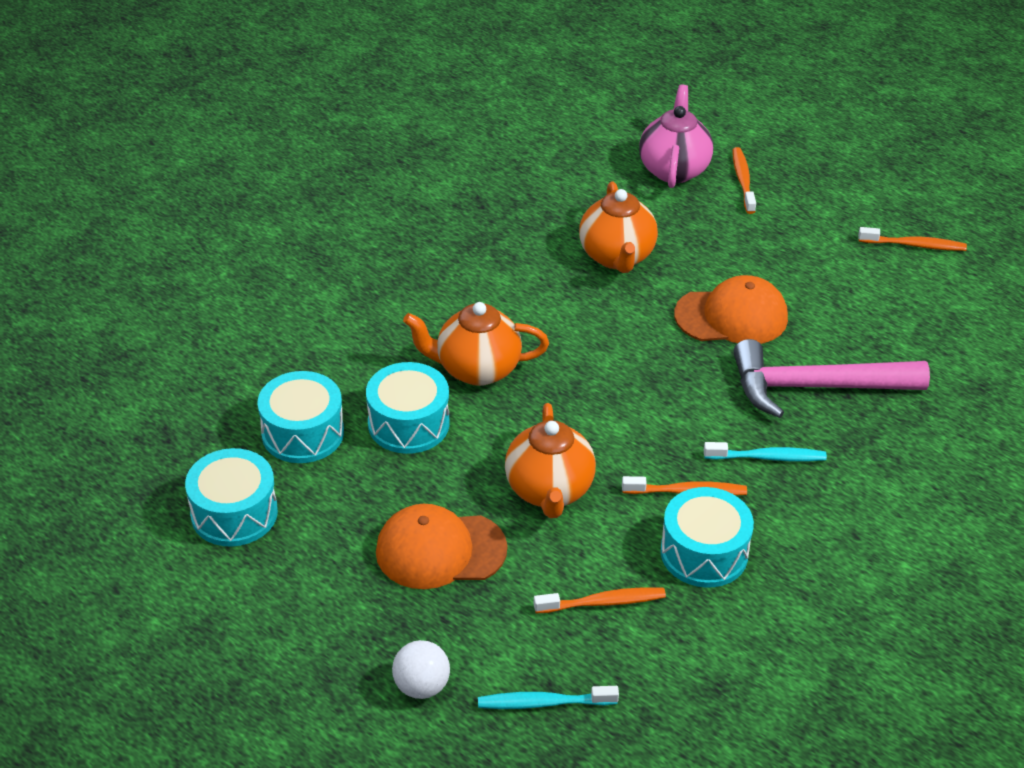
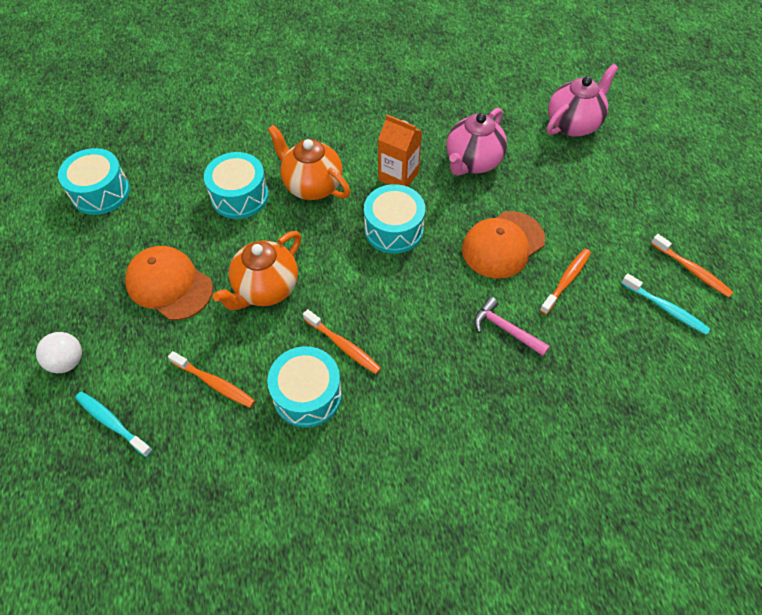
camera: 40 degrees right, 15 degrees up
turquoise drum [258,371,344,463] -> turquoise drum moved to [364,184,425,254]
orange teapot [579,182,658,273] -> pink teapot [447,107,507,176]
orange cap [674,275,788,344] -> orange cap turned 105 degrees clockwise [462,211,545,279]
turquoise toothbrush [704,442,827,462] -> turquoise toothbrush moved to [621,274,710,335]
orange toothbrush [732,147,756,214] -> orange toothbrush moved to [540,249,591,315]
pink hammer [733,339,930,418] -> pink hammer [474,297,550,356], size x0.51
none -> orange carton [378,114,422,187]

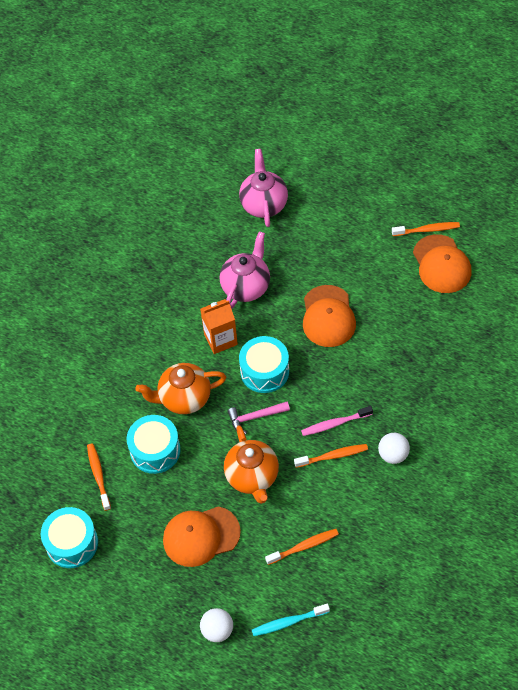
camera: 50 degrees left, 0 degrees up
turquoise drum [267,346,342,428] -> none
pink teapot [447,107,507,176] -> pink teapot turned 135 degrees counterclockwise [219,231,270,309]
pink hammer [474,297,550,356] -> pink hammer moved to [227,402,290,434]
orange toothbrush [540,249,591,315] -> orange toothbrush moved to [87,443,111,511]
turquoise toothbrush [621,274,710,335] -> orange cap [413,234,472,293]
none -> pink toothbrush [301,406,373,436]
none -> white ball [378,433,410,464]

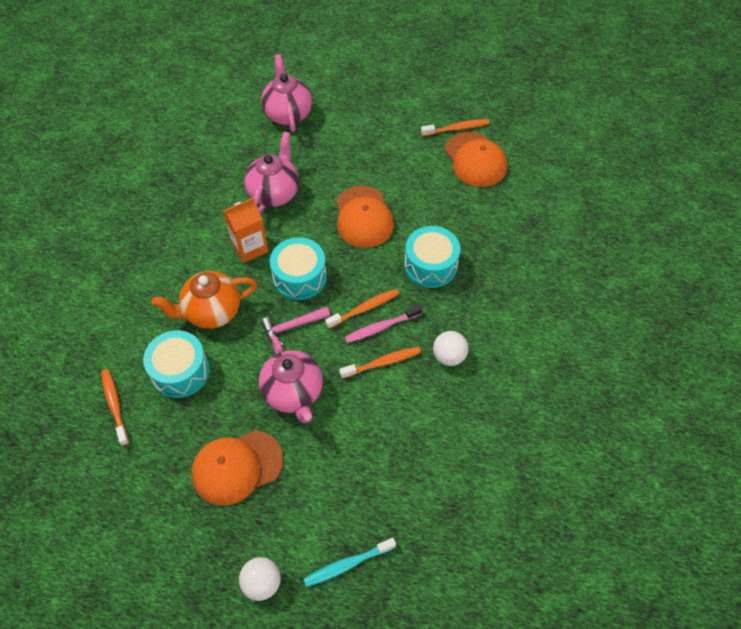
camera: 10 degrees left, 0 degrees up
turquoise drum [41,507,98,568] -> turquoise drum moved to [404,226,460,288]
orange teapot [224,425,279,504] -> pink teapot [259,335,323,423]
orange toothbrush [265,529,339,565] -> orange toothbrush moved to [325,289,399,329]

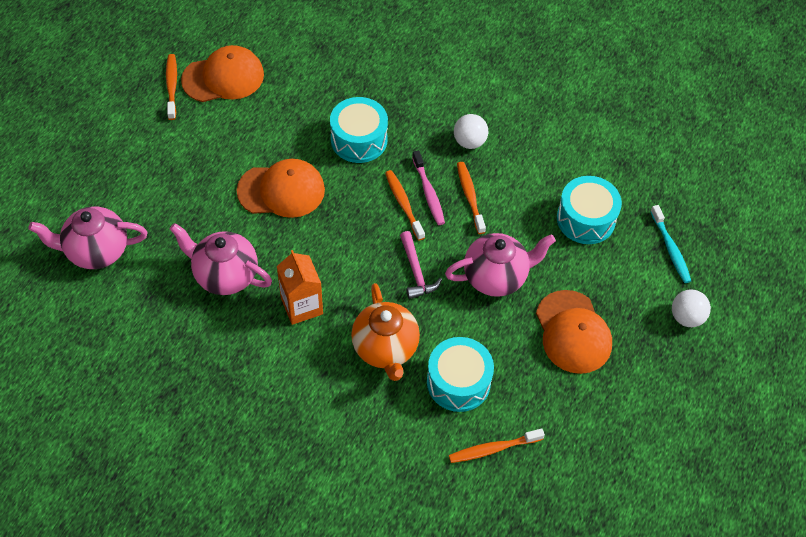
camera: 85 degrees left, 0 degrees up
turquoise drum [270,237,327,300] -> turquoise drum moved to [557,176,622,244]

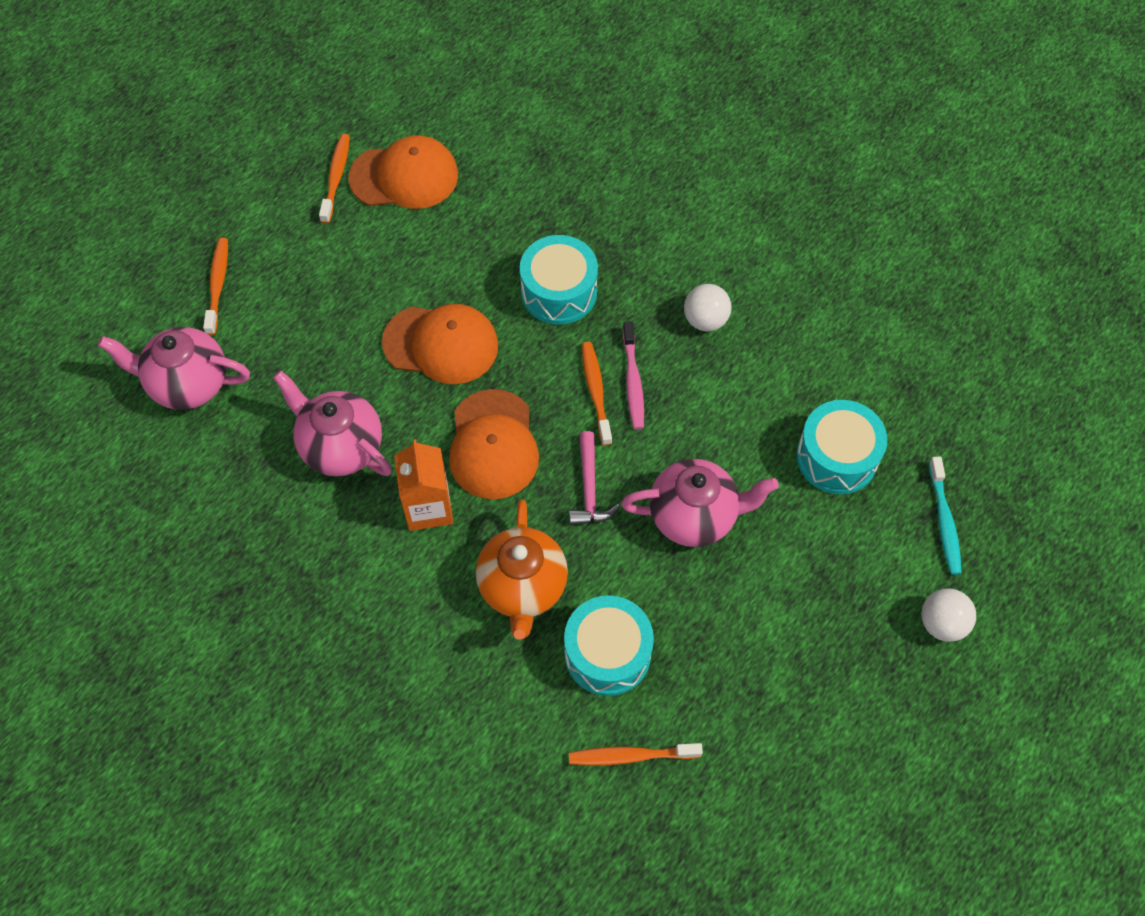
camera: 15 degrees right, 5 degrees up
orange toothbrush [457,162,486,234] -> orange toothbrush moved to [203,238,228,335]
orange cap [536,290,612,374] -> orange cap moved to [449,389,539,499]

